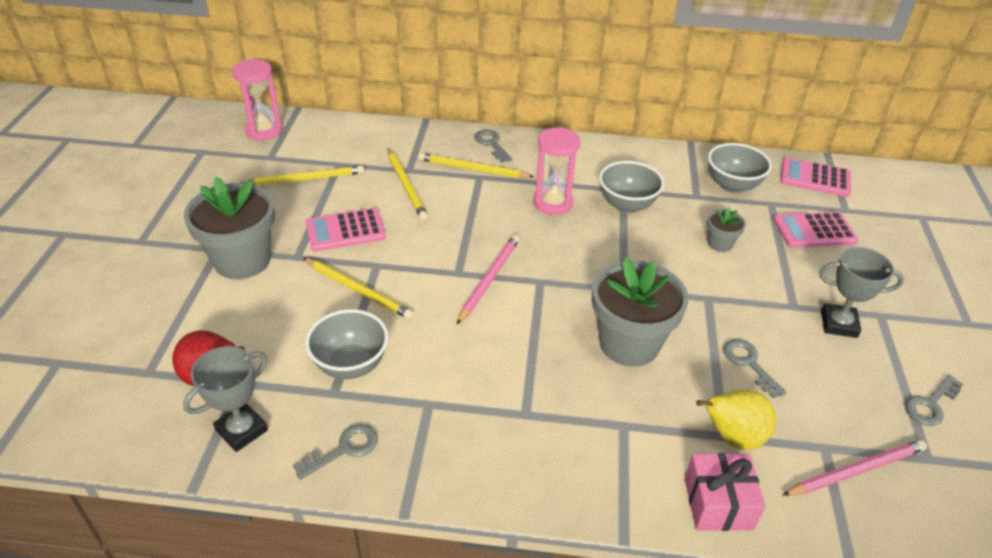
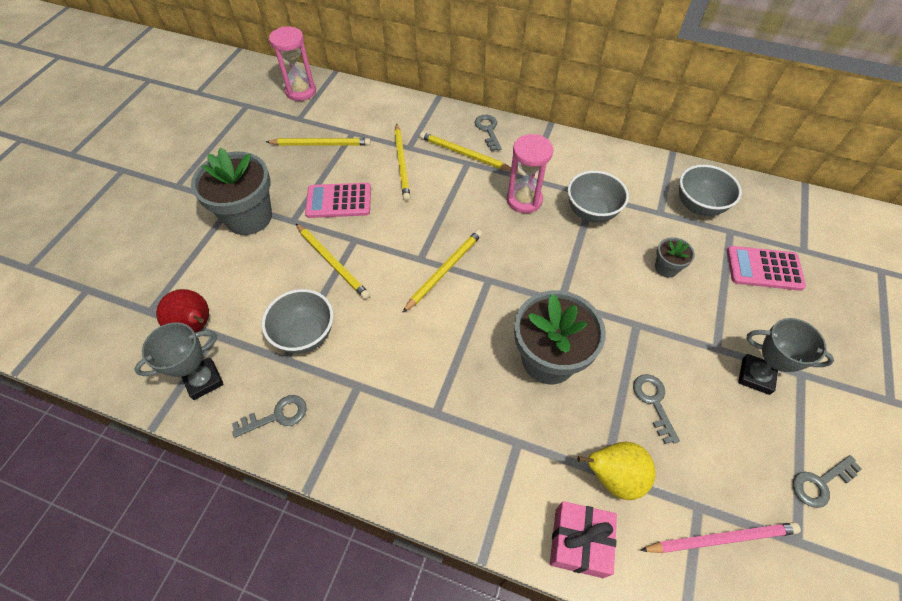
camera: 15 degrees right, 15 degrees up
pink pencil [457,235,519,324] -> yellow pencil [402,230,482,313]
pink calculator [780,157,851,197] -> none

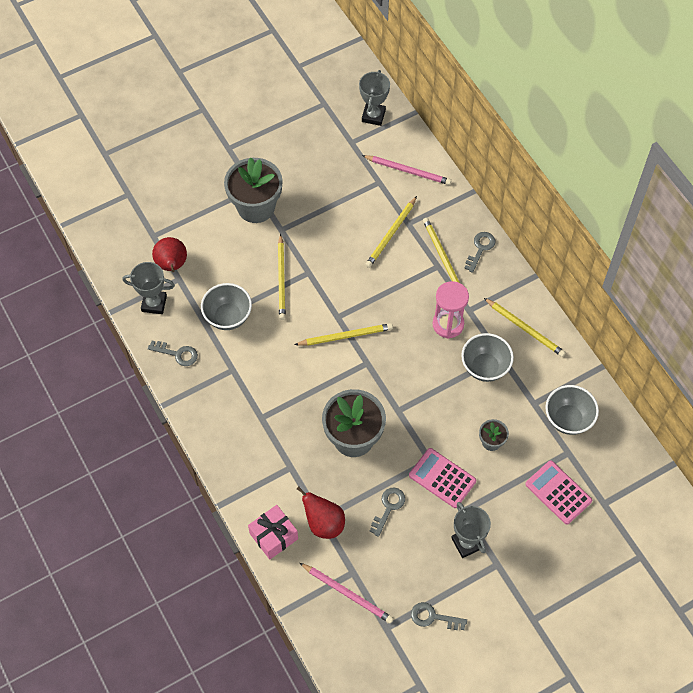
camera: 40 degrees right, 5 degrees up
yellow pencil [266,138,371,146] -> yellow pencil moved to [484,298,566,357]
pink hourglass [269,27,316,101] -> grey trophy [359,70,390,126]
pink calculator [305,183,371,218] -> pink calculator moved to [409,448,476,508]
yellow pear [577,442,656,500] -> red pear [297,487,345,539]
none -> pink pencil [362,155,451,185]

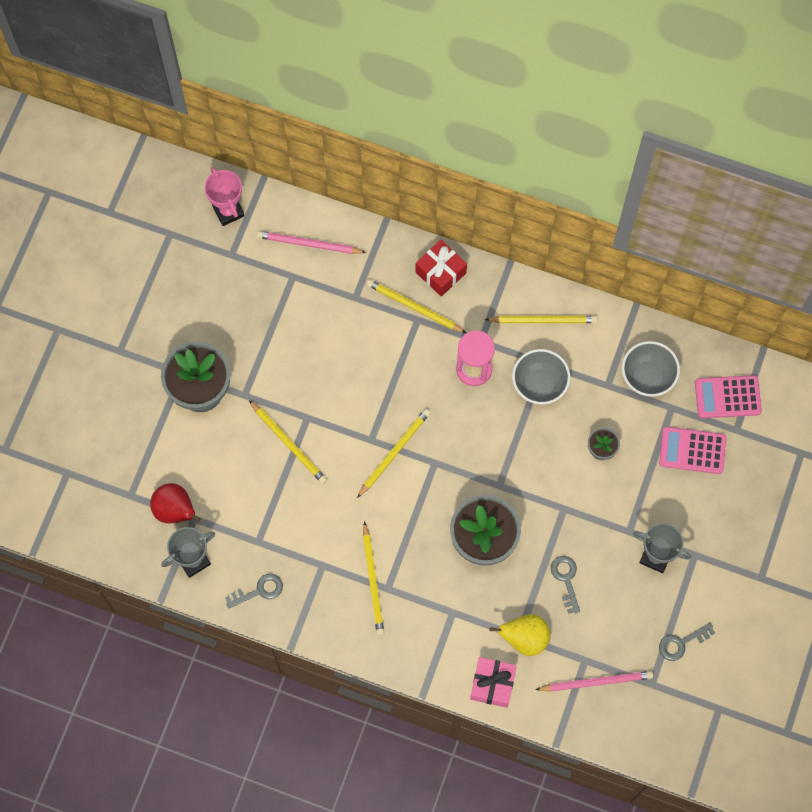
camera: 40 degrees left, 10 degrees up
grey bowl [201,283,252,330] -> none
red pear [297,487,345,539] -> yellow pear [489,614,551,656]
grey trophy [359,70,390,126] -> pink trophy [204,167,244,226]
pink pencil [362,155,451,185] -> pink pencil turned 150 degrees counterclockwise [257,231,367,254]
yellow pencil [365,196,417,268] -> yellow pencil moved to [363,521,384,636]
pink calculator [409,448,476,508] -> pink calculator moved to [695,375,762,418]
grey key [464,232,495,273] -> red gift [416,240,467,297]

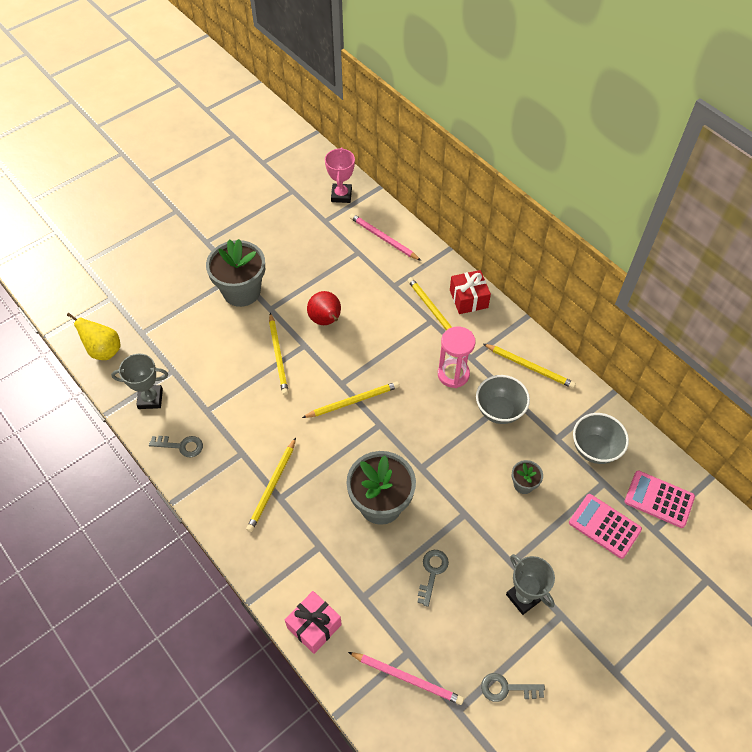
camera: 30 degrees right, 15 degrees down
red pear [150,483,201,523] -> red pear moved to [307,291,341,325]
yellow pear [489,614,551,656] -> yellow pear moved to [67,313,120,360]

